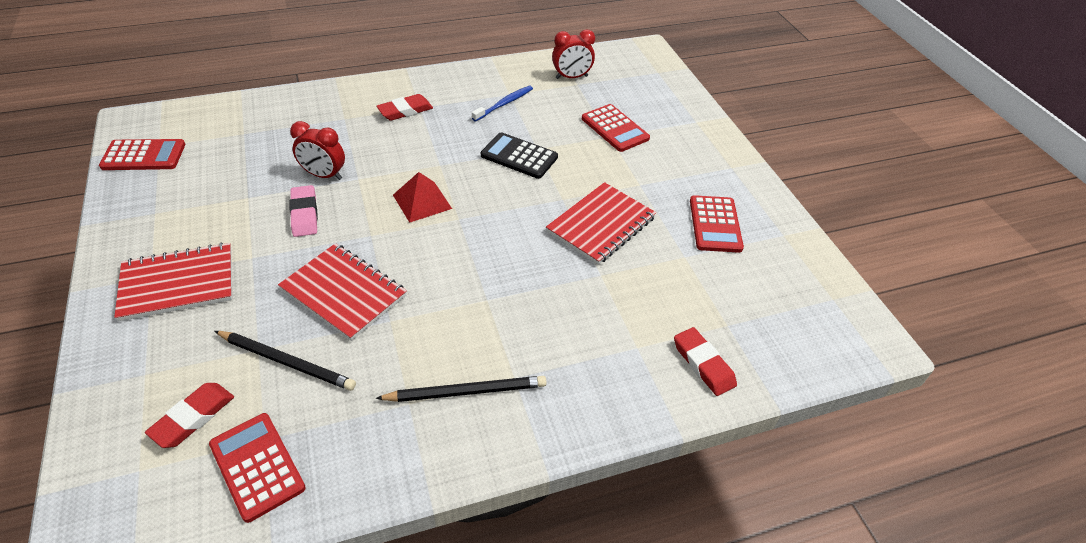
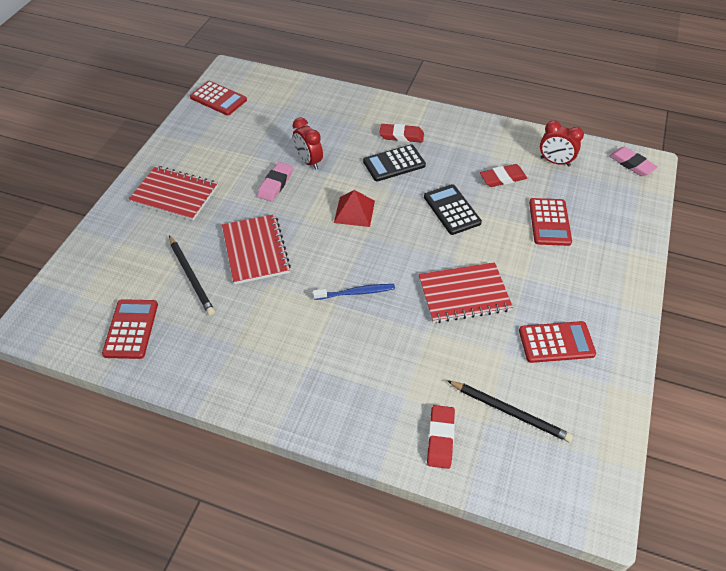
camera: 40 degrees right, 5 degrees up
red eraser [145,383,234,448] -> red eraser moved to [480,164,527,187]
black pencil [375,376,546,402] -> black pencil moved to [447,380,573,442]
blue toothbrush [472,86,533,121] -> blue toothbrush moved to [313,284,395,300]
red calculator [690,195,744,253] -> red calculator turned 135 degrees counterclockwise [519,321,596,363]
none -> black calculator [363,144,426,181]
none -> pink eraser [609,147,658,176]

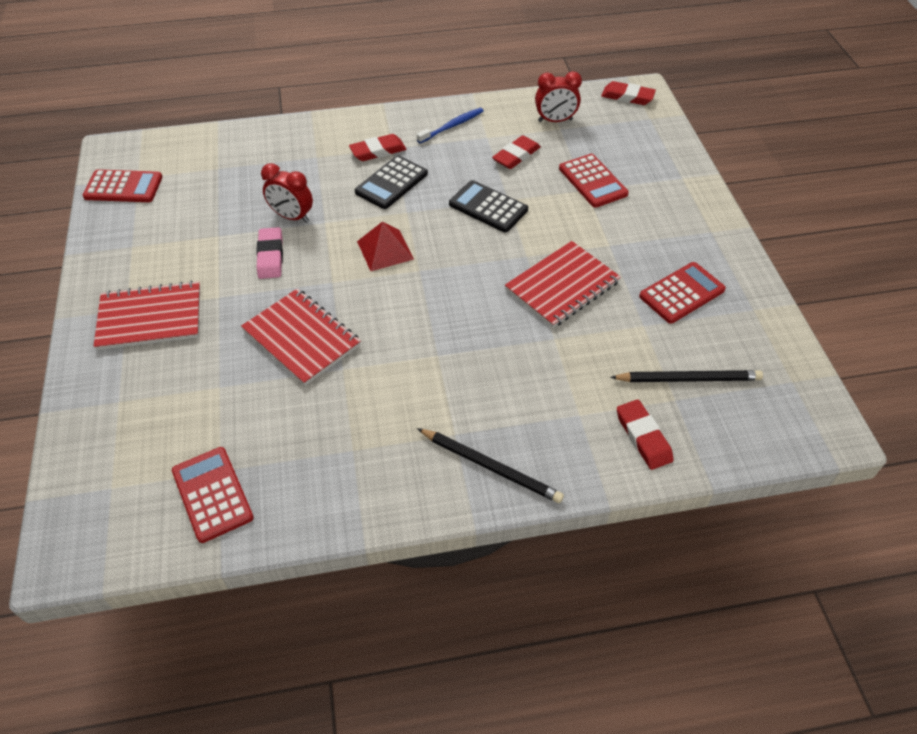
camera: 30 degrees left, 0 degrees up
black pencil [169,236,215,316] -> black pencil moved to [417,428,564,503]
blue toothbrush [313,284,395,300] -> blue toothbrush moved to [417,108,483,144]
pink eraser [609,147,658,176] -> red eraser [601,81,656,105]

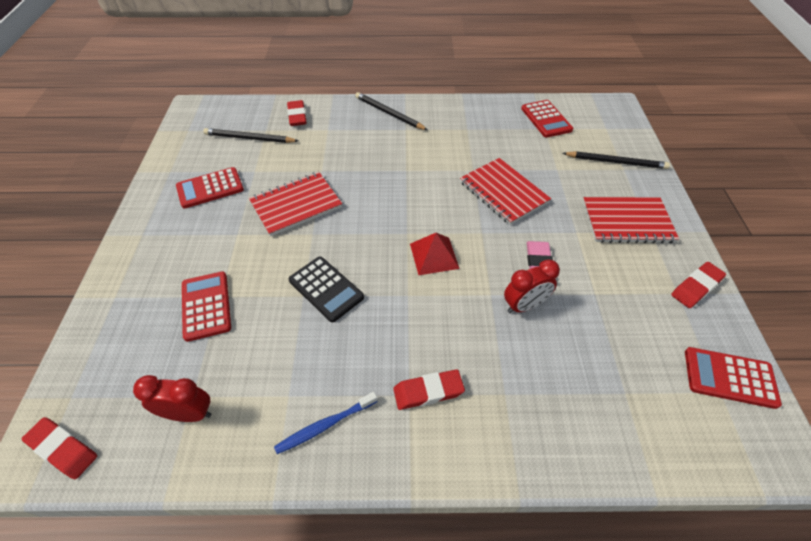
camera: 170 degrees left, 0 degrees up
red clock [261,163,313,223] -> red clock turned 120 degrees clockwise [504,259,560,313]
black calculator [355,155,428,209] -> none
red eraser [492,135,541,169] -> red eraser moved to [671,262,726,308]
none -> black pencil [563,151,670,169]

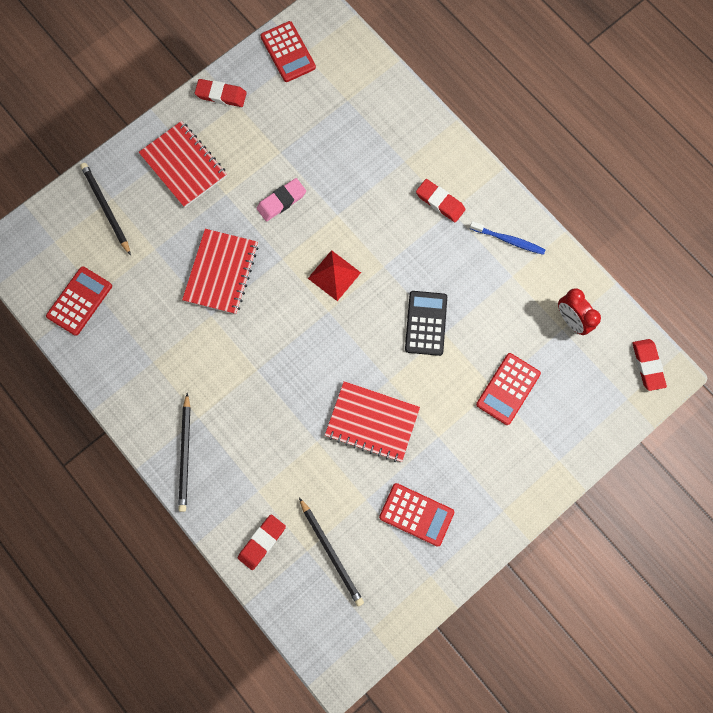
camera: 130 degrees left, 25 degrees up
red clock [504,259,560,313] -> none

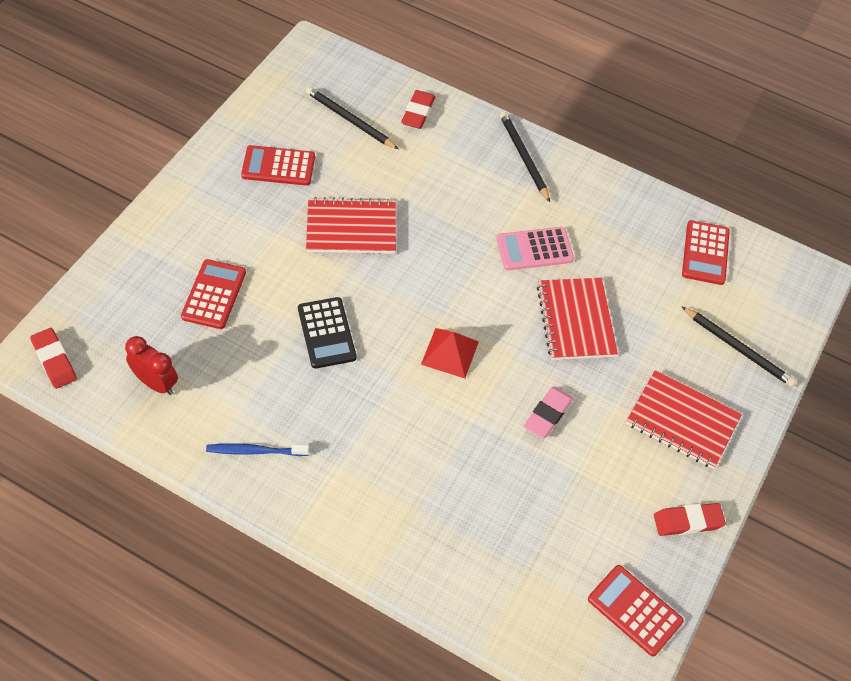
camera: 155 degrees right, 20 degrees down
red eraser [416,179,465,223] -> none
none -> pink calculator [497,227,574,270]

